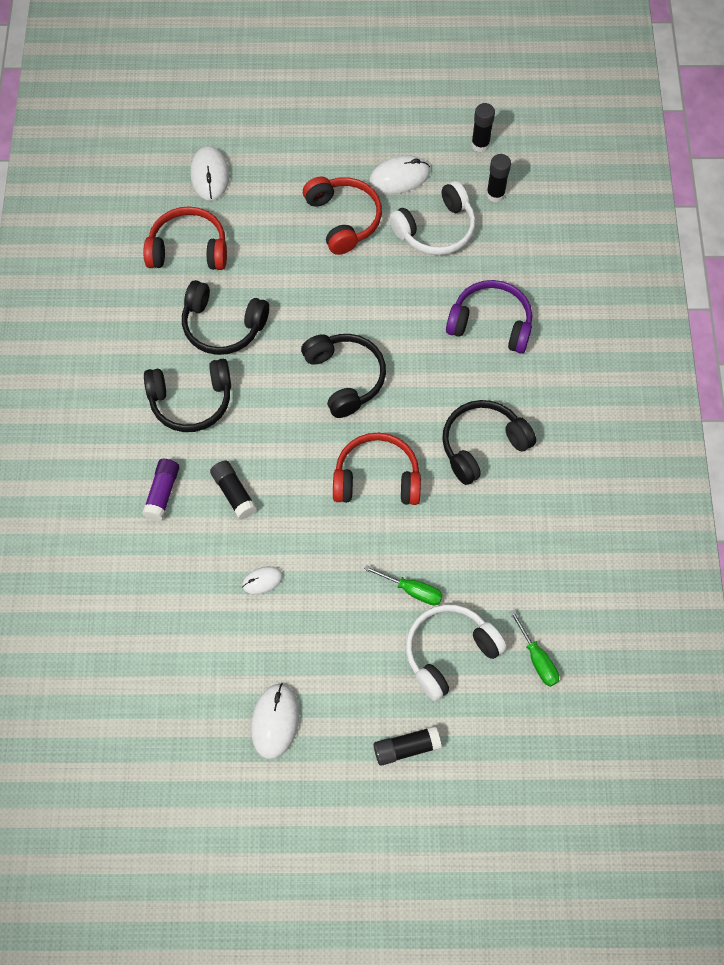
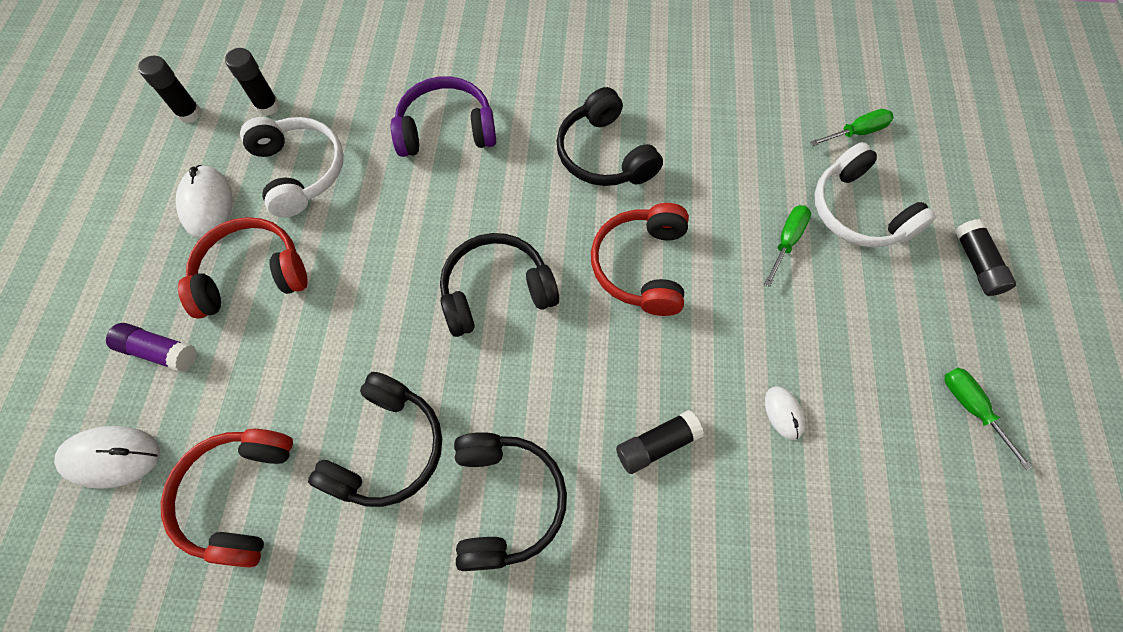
camera: 85 degrees left, 0 degrees up
purple glue stick [142,459,179,521] -> purple glue stick moved to [106,323,197,372]
white mouse [251,683,299,759] -> green screwdriver [945,368,1032,470]
purple headphones [446,280,532,354] -> purple headphones turned 60 degrees clockwise [391,76,496,157]

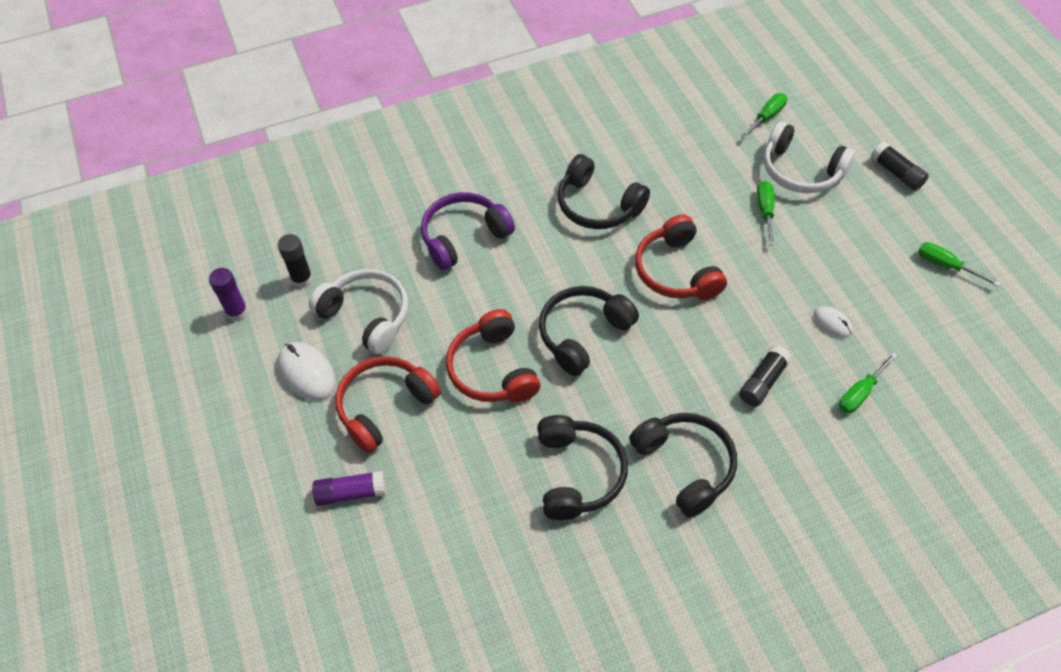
camera: 25 degrees left, 10 degrees down
white mouse [54,426,160,489] -> none
black glue stick [138,55,201,123] -> purple glue stick [209,268,248,321]
red headphones [161,429,293,567] -> red headphones moved to [446,309,540,402]
none -> green screwdriver [839,353,898,413]

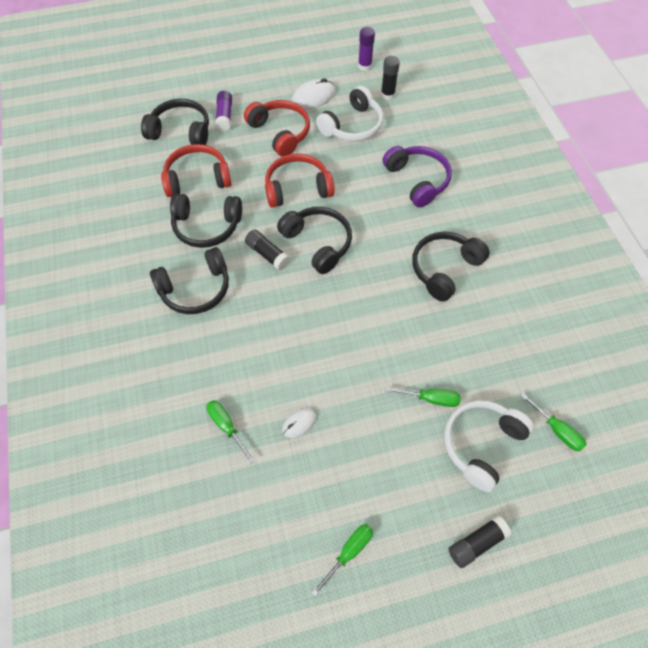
camera: 95 degrees right, 5 degrees up
red headphones [635,214,727,300] -> red headphones moved to [161,144,232,197]
black glue stick [739,345,792,407] -> black glue stick moved to [245,230,290,271]
none -> black headphones [141,99,209,145]

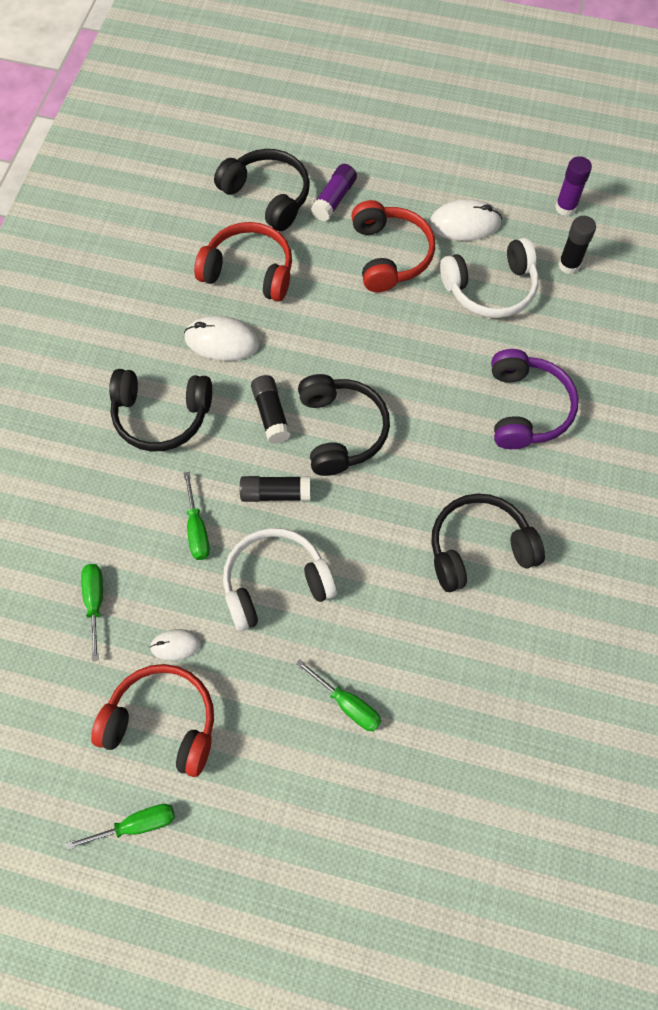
camera: 30 degrees right, 5 degrees up
black headphones [170,194,242,248] -> white mouse [184,316,260,361]
red headphones [265,153,335,208] -> red headphones moved to [91,664,214,777]
white headphones [444,401,534,492] -> white headphones moved to [223,528,337,631]
black glue stick [448,516,511,568] -> black glue stick moved to [240,476,310,502]
green screwdriver [521,393,587,451] -> green screwdriver moved to [184,472,210,560]

